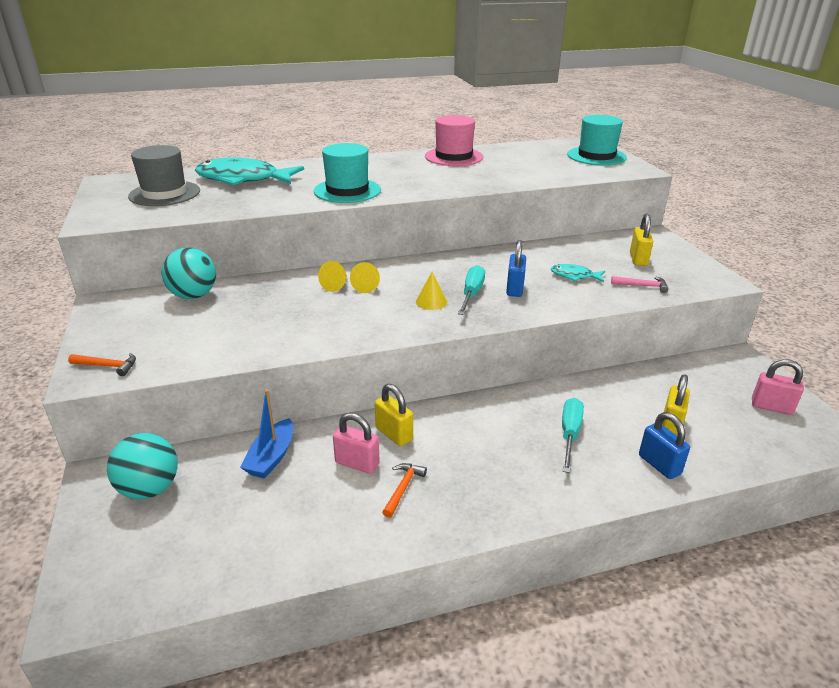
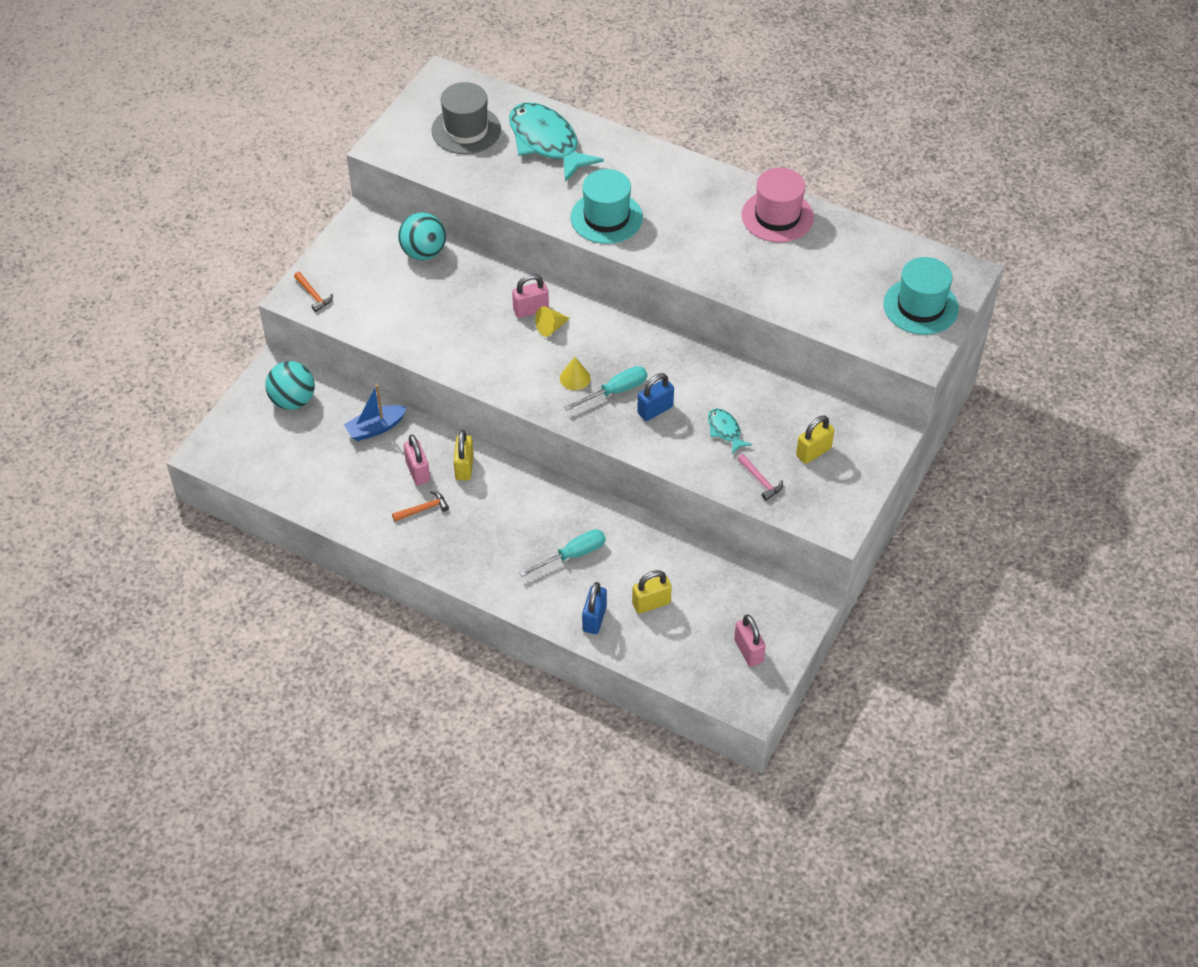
camera: 45 degrees right, 20 degrees up
yellow cone [318,261,347,292] -> pink padlock [512,274,549,318]

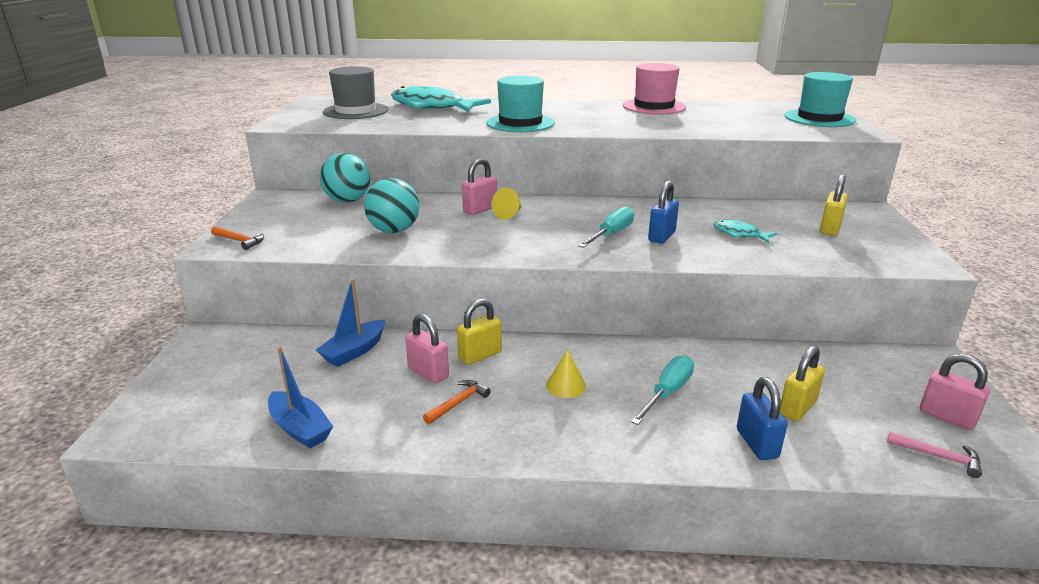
camera: 25 degrees left, 25 degrees down
turquoise ball [265,361,315,410] -> turquoise ball moved to [364,178,419,233]
yellow padlock [453,430,474,481] -> yellow padlock turned 75 degrees clockwise [457,298,502,365]
yellow cone [560,357,591,390] -> yellow cone moved to [546,349,586,398]
pink hammer [738,454,783,501] -> pink hammer moved to [887,432,982,478]
none -> blue boat [268,347,333,448]

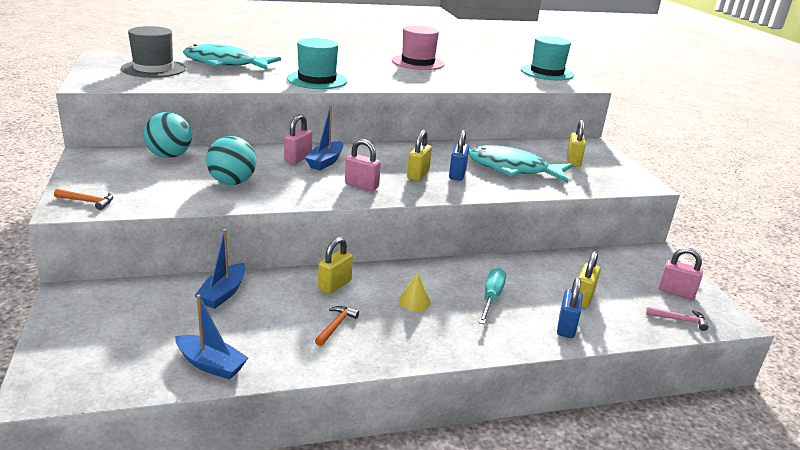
camera: 20 degrees left, 0 degrees up
pink padlock [405,314,449,384] -> pink padlock moved to [345,139,381,191]
yellow cone [492,188,521,220] -> blue boat [305,105,343,170]
turquoise screwdriver [578,206,634,248] -> yellow padlock [407,130,432,181]
turquoise fish [713,220,778,243] -> turquoise fish [469,145,573,183], size x2.16
blue padlock [737,377,788,460] -> blue padlock turned 45 degrees clockwise [557,277,583,338]

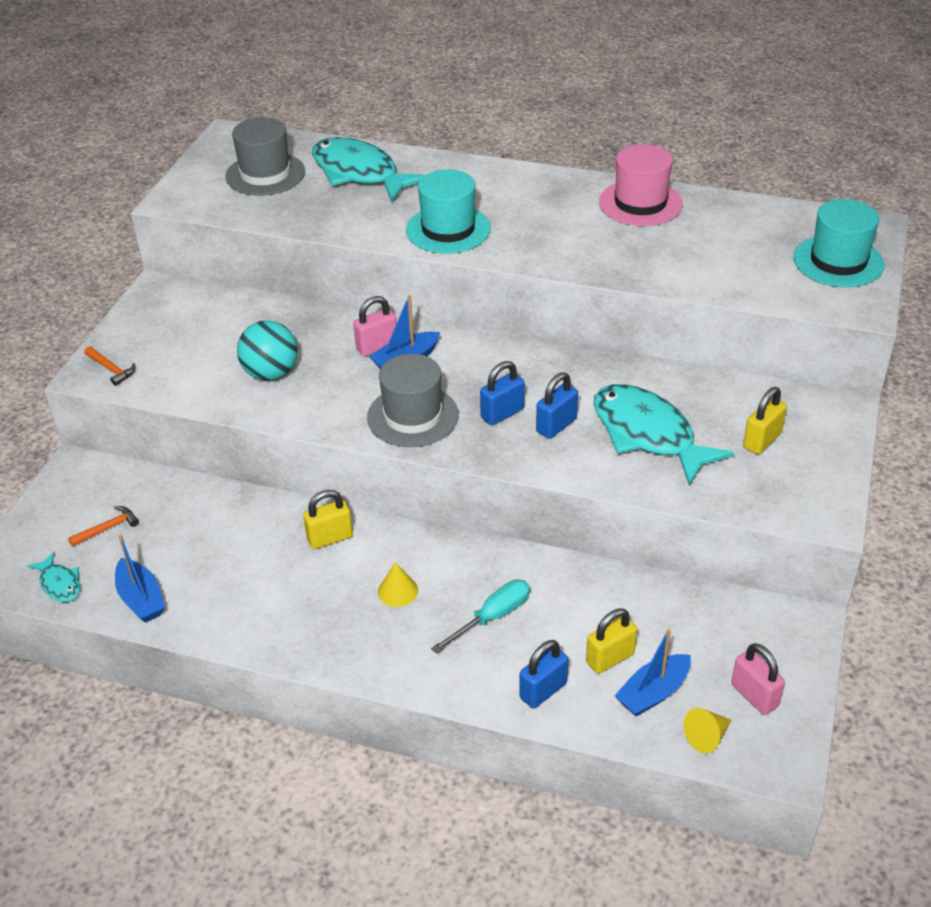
camera: 35 degrees right, 15 degrees up
turquoise ball [144,112,192,158] -> none
blue boat [195,229,245,309] -> blue boat moved to [614,629,691,716]
orange hammer [315,306,359,346] -> orange hammer moved to [68,506,139,547]
pink padlock [345,139,381,191] -> grey hat [367,354,459,447]
yellow padlock [407,130,432,181] -> blue padlock [480,361,524,425]
pink hammer [646,307,708,331] -> yellow cone [683,708,732,753]
none -> turquoise fish [27,552,80,602]

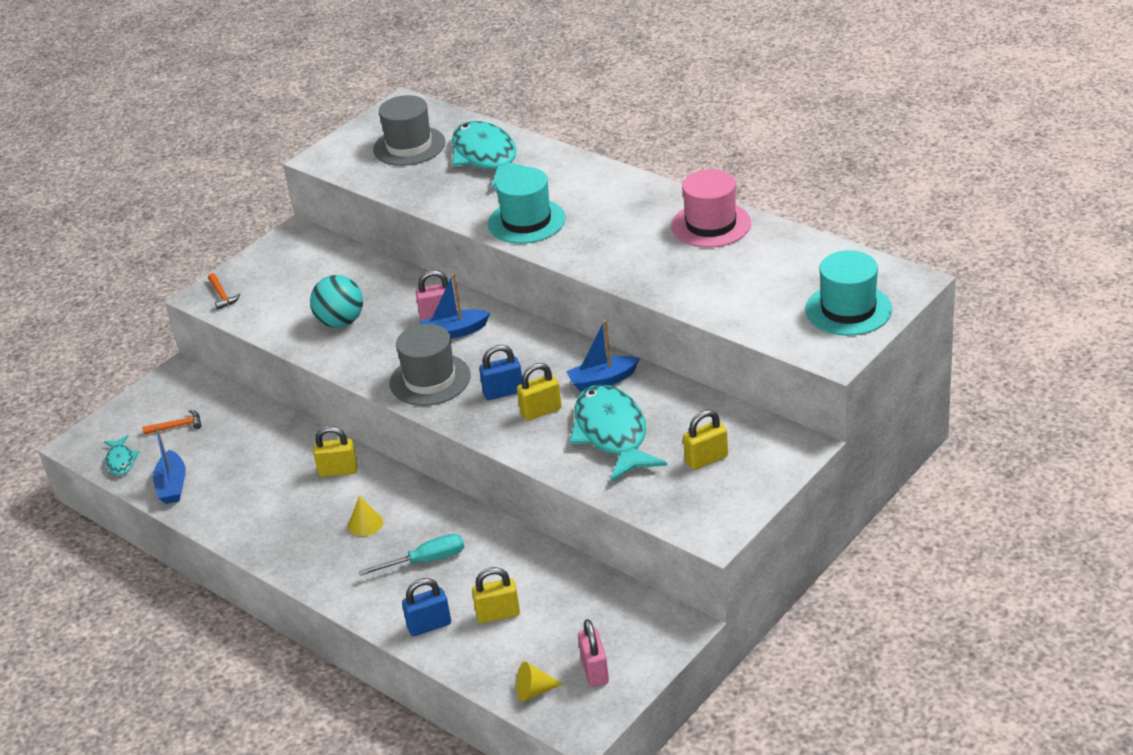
camera: 25 degrees right, 5 degrees down
blue padlock [536,372,578,439] -> yellow padlock [517,363,562,421]
blue boat [614,629,691,716] -> blue boat moved to [566,320,640,392]

